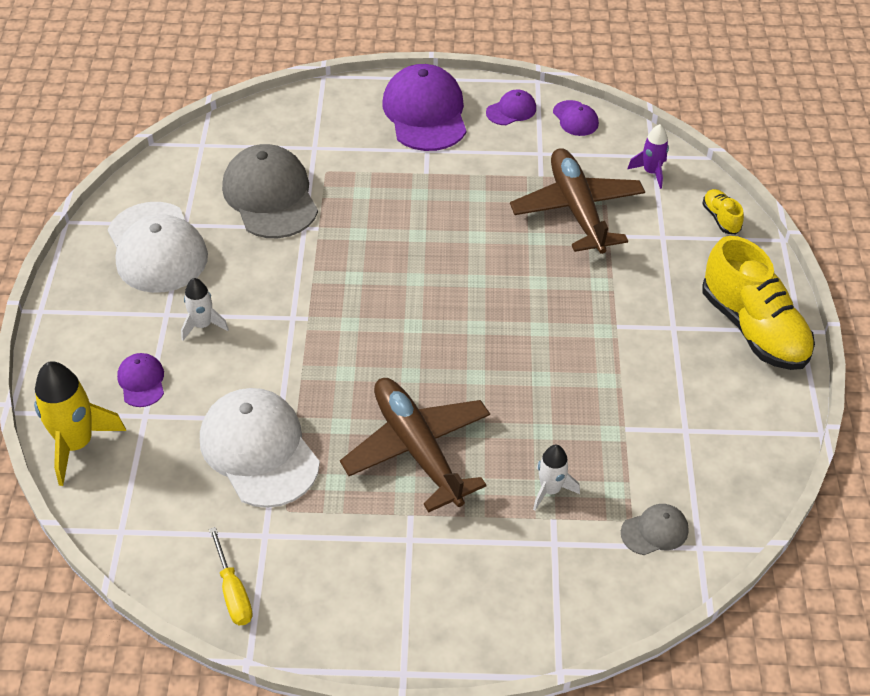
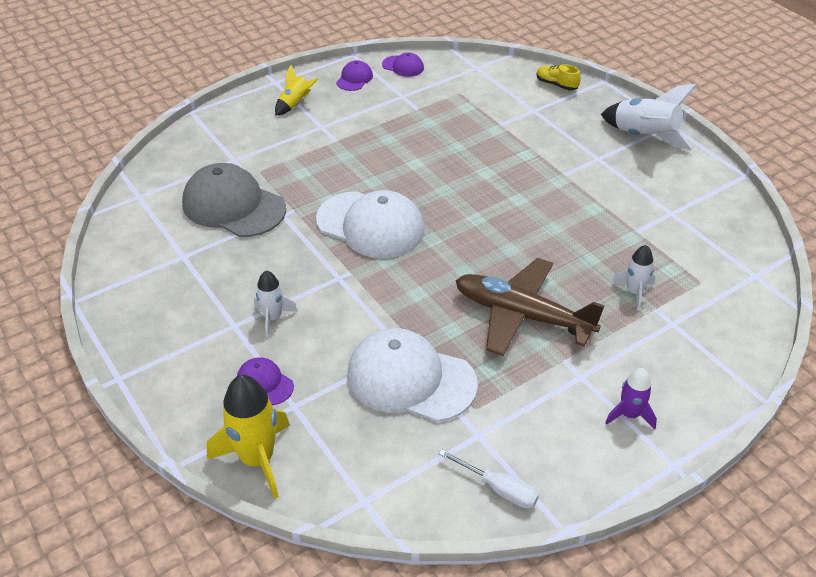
camera: 35 degrees left, 5 degrees down
white cap [108,202,208,293] -> white cap moved to [316,190,425,258]
yellow screwdriver [209,527,253,625] -> white screwdriver [438,449,539,509]
purple cap [382,64,466,151] -> yellow rocket [275,65,318,116]
brown plane [510,148,645,254] -> none
grey cap [621,504,689,555] -> none
purple rocket [627,124,669,189] -> purple rocket moved to [605,368,657,430]
yellow shoe [702,236,815,370] -> white rocket [601,84,697,150]

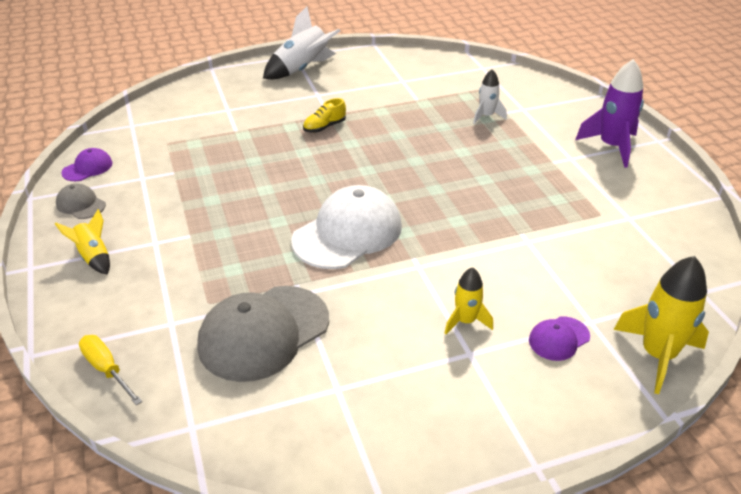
camera: 75 degrees left, 5 degrees down
white rocket [254,270,298,337] -> yellow rocket [445,267,493,334]
purple cap [336,60,373,91] -> grey cap [56,184,106,219]
white cap [347,328,478,422] -> none
white screwdriver [438,449,539,509] -> none
brown plane [455,258,605,356] -> none
yellow shoe [537,64,581,90] -> yellow shoe moved to [303,98,346,133]
purple rocket [605,368,657,430] -> purple rocket [575,59,644,168], size x1.73
none -> yellow screwdriver [79,335,143,406]

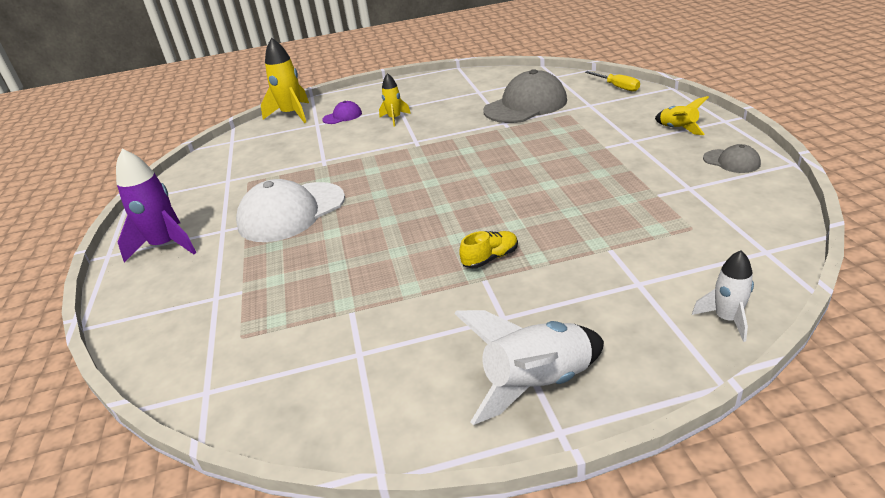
camera: 170 degrees left, 5 degrees down
purple cap [61,148,113,181] -> none
white cap [291,185,402,269] -> white cap moved to [236,179,345,242]
white rocket [473,69,507,124] -> white rocket moved to [692,250,754,342]

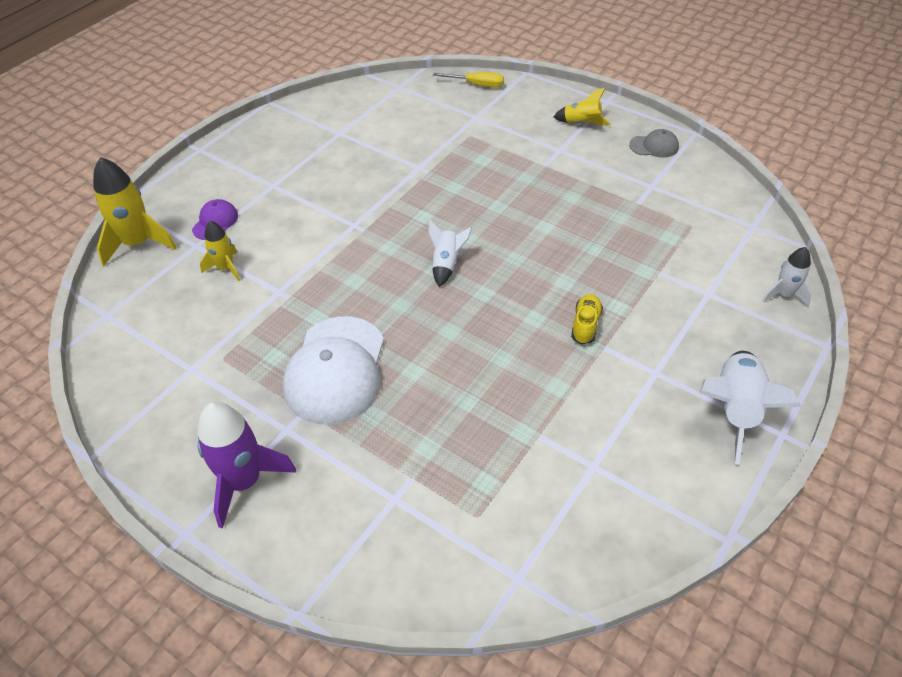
camera: 45 degrees left, 15 degrees up
yellow rocket [379,73,411,127] -> yellow rocket moved to [200,221,240,281]
grey cap [483,69,567,123] -> none
none -> white rocket [428,220,472,287]

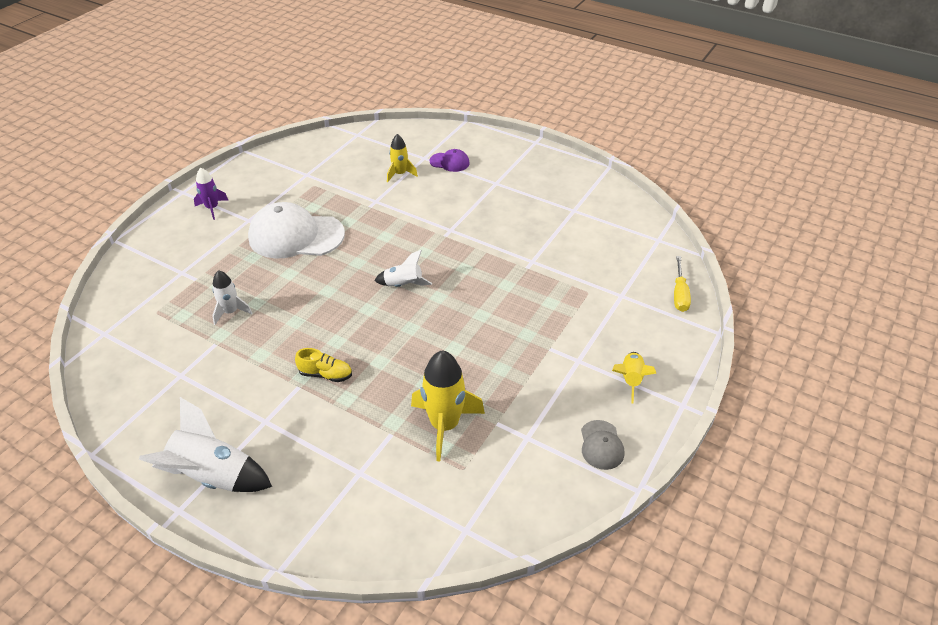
camera: 85 degrees right, 5 degrees down
yellow rocket [93,157,177,266] -> yellow rocket moved to [411,351,485,461]
purple rocket [197,402,296,528] -> purple rocket [194,167,228,220], size x0.58
white rocket [762,247,811,307] -> white rocket moved to [212,270,252,325]

